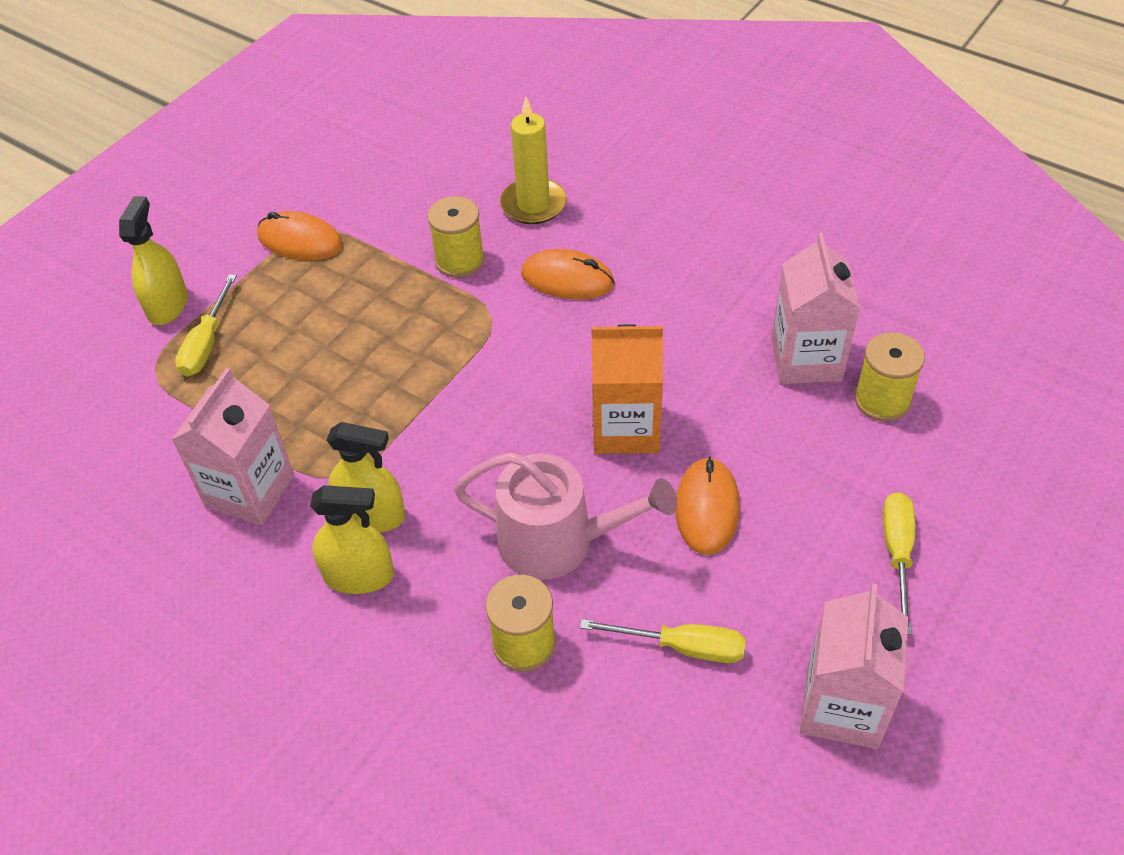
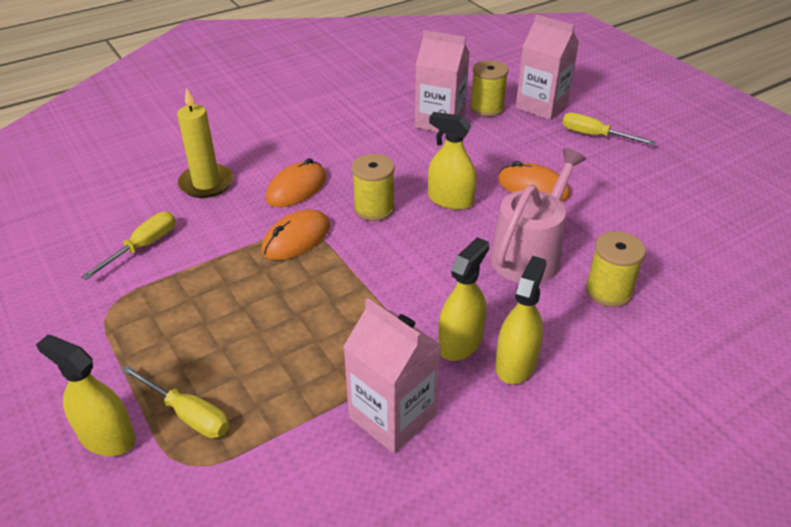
camera: 70 degrees left, 10 degrees down
orange mouse [257,211,343,261] -> orange mouse moved to [262,209,330,260]
yellow spool [427,196,485,278] -> yellow spool moved to [352,154,395,221]
yellow screwdriver [580,619,746,663] -> yellow screwdriver moved to [81,211,176,280]
orange carton [591,324,663,454] -> yellow spray bottle [428,112,477,210]
pink carton [800,584,908,749] -> pink carton moved to [515,14,579,120]

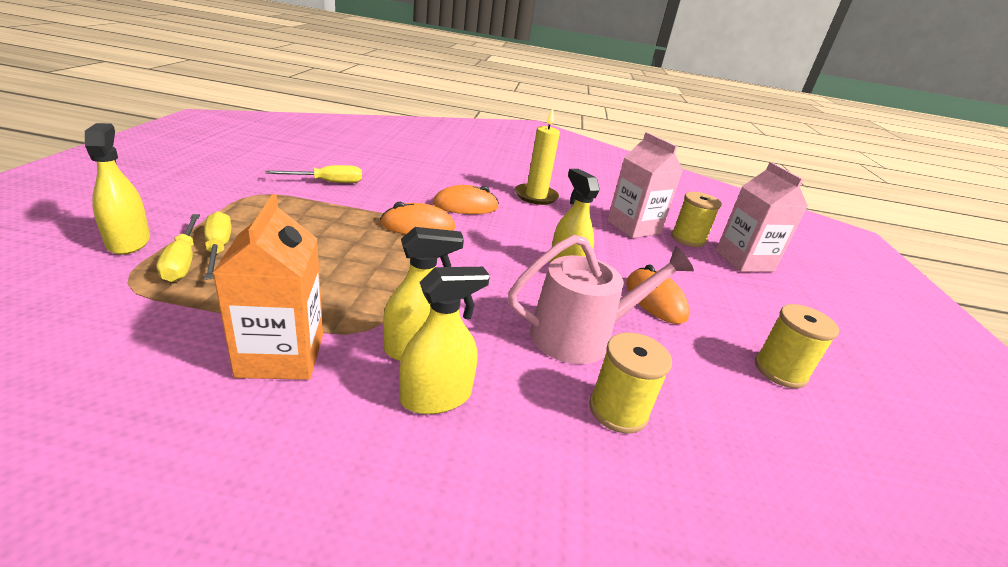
camera: 35 degrees right, 10 degrees down
yellow candle [177,87,234,198] -> yellow candle moved to [515,108,560,205]
pink carton [343,298,441,454] -> orange carton [212,194,323,380]
yellow spool [352,154,395,221] -> yellow spool moved to [755,304,839,388]
yellow screwdriver [562,112,656,145] -> yellow screwdriver moved to [204,211,231,280]

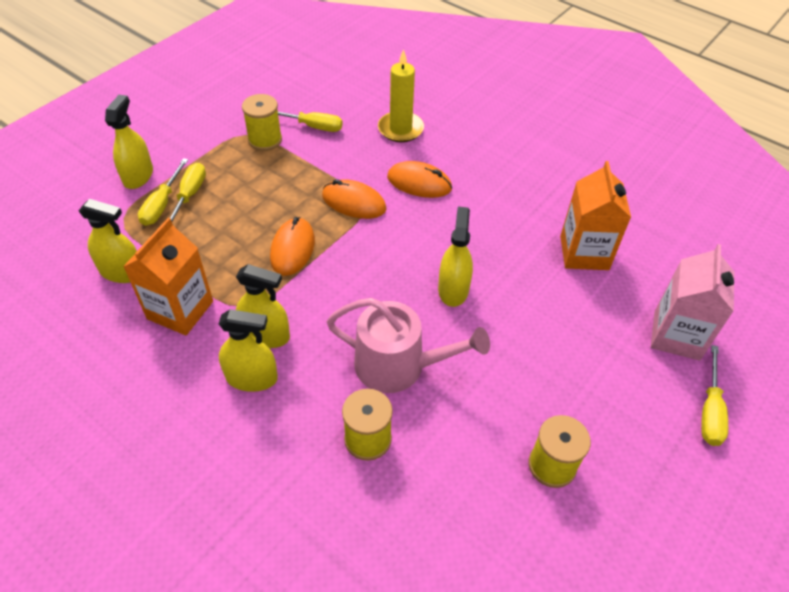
camera: 35 degrees right, 20 degrees up
yellow candle [515,108,560,205] -> yellow candle moved to [378,49,424,142]
pink carton [607,132,683,238] -> orange carton [560,161,631,270]
orange mouse [626,264,690,324] -> orange mouse moved to [270,217,315,276]
yellow spool [671,192,722,247] -> yellow spool moved to [242,94,282,151]
none -> yellow spray bottle [79,199,137,283]
none -> yellow screwdriver [701,345,728,446]

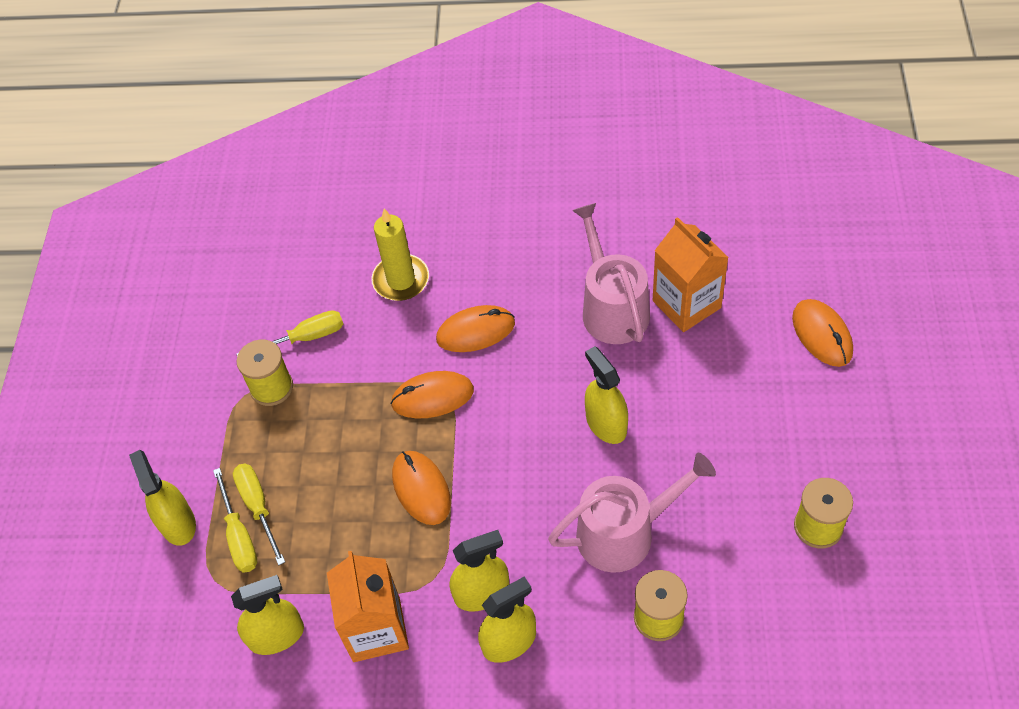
camera: 30 degrees left, 5 degrees up
pink carton [651,244,734,361] -> orange mouse [792,299,853,367]
yellow screwdriver [701,345,728,446] -> none
none -> pink watering can [572,203,650,344]

